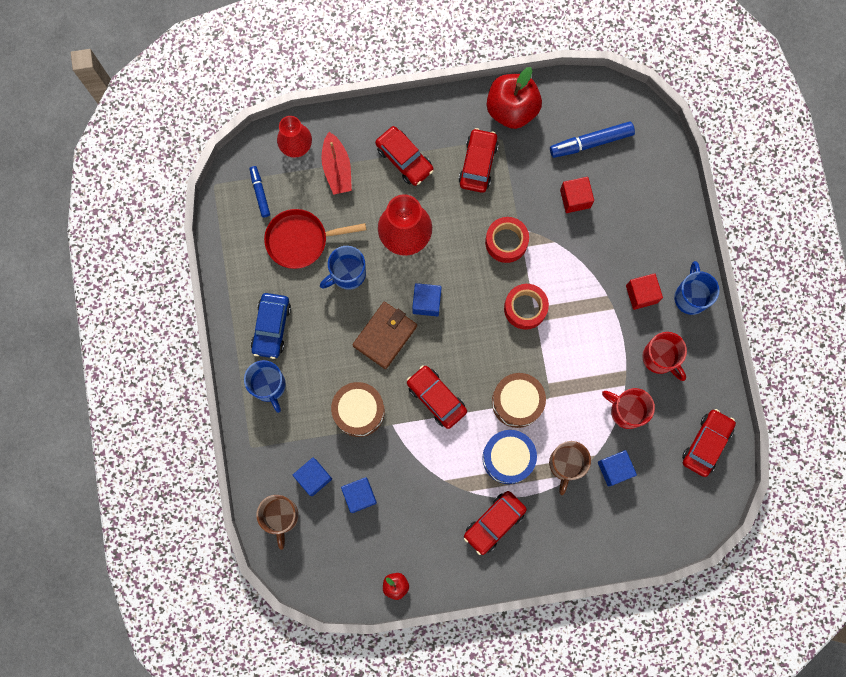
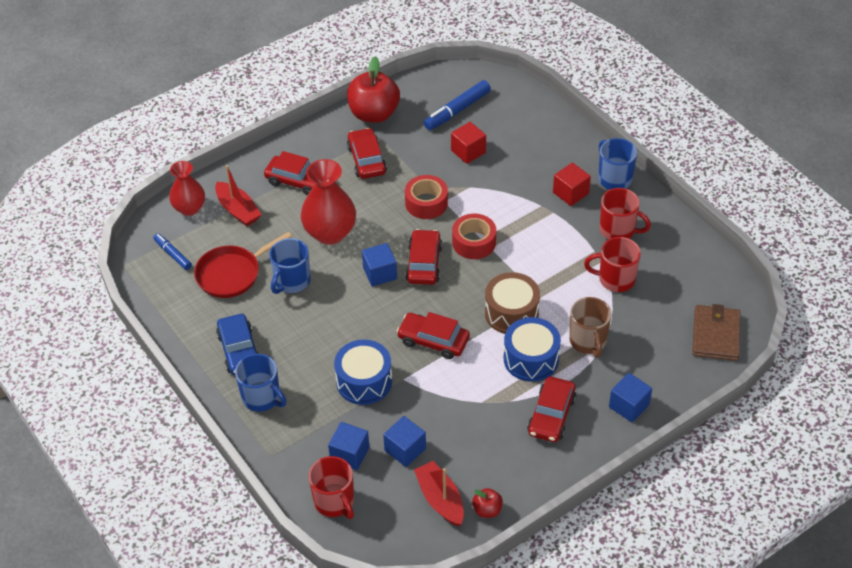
camera: 25 degrees left, 30 degrees down
brown mug [256,495,299,550] -> red mug [309,456,354,519]
brown drum [331,382,385,437] -> blue drum [334,340,392,405]
brown wallet [352,302,417,369] -> brown wallet moved to [692,304,741,361]
blue cube [598,450,637,487] -> blue cube moved to [609,373,652,423]
red car [682,409,736,477] -> red car moved to [406,229,442,285]
none -> red boat [414,461,464,526]

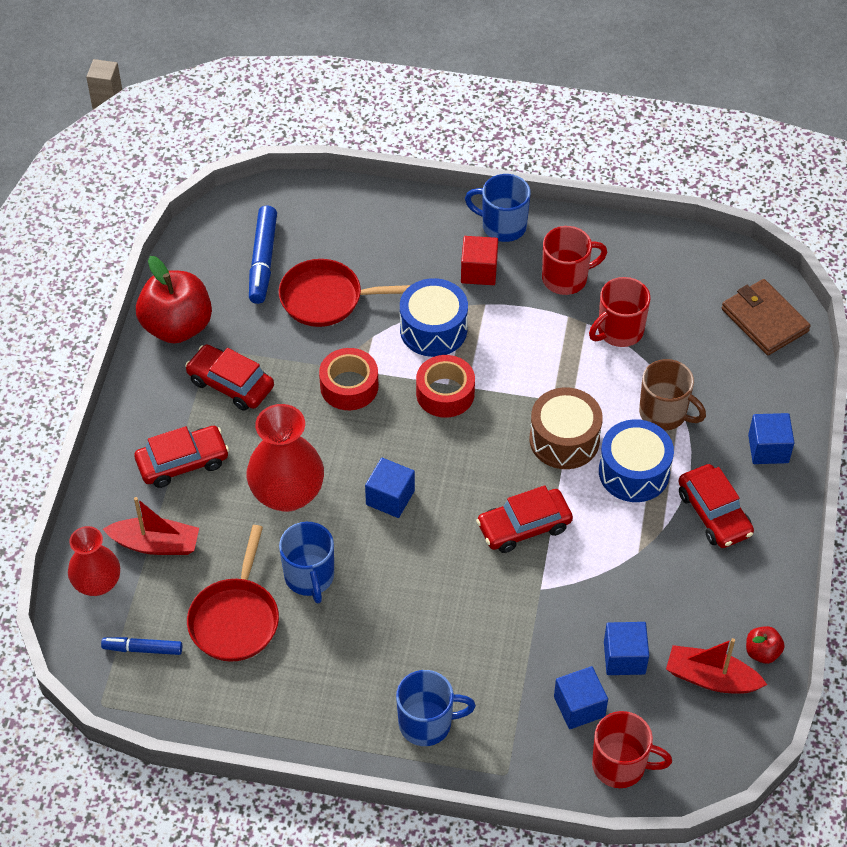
camera: 45 degrees left, 5 degrees up
blue car [216,314,259,375] -> none
blue drum [334,340,392,405] -> blue drum moved to [400,278,468,357]
red car [406,229,442,285] -> none
red cube [451,122,486,164] -> red pan [279,259,411,327]

